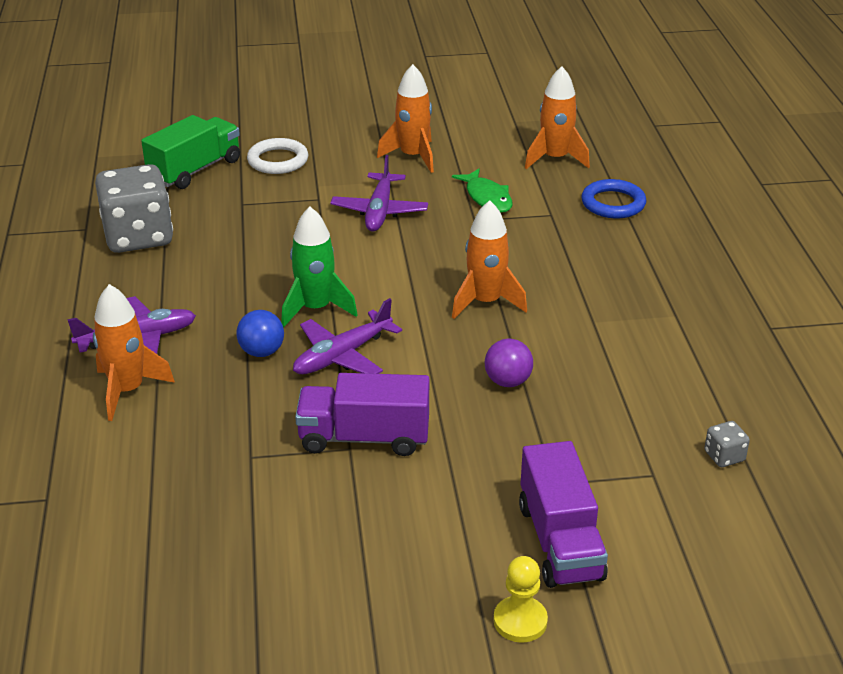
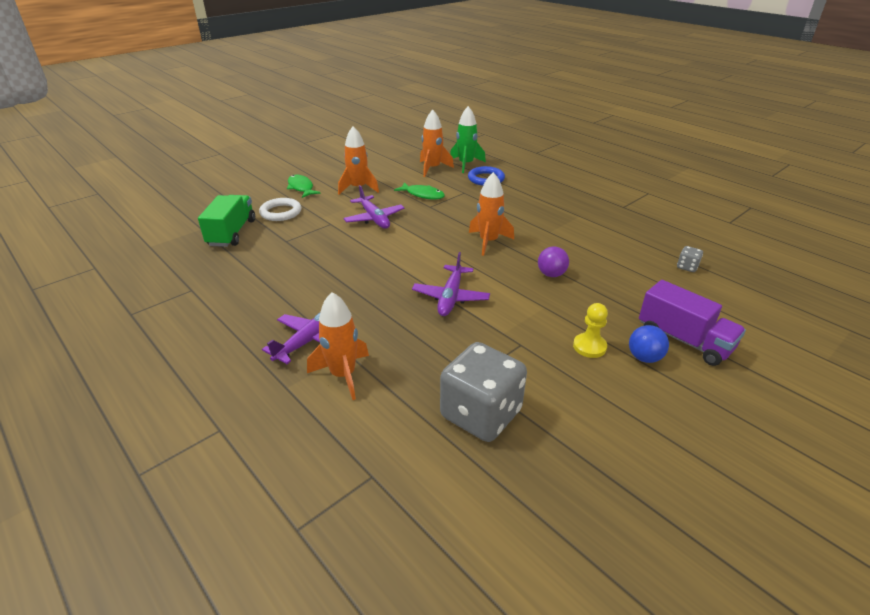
camera: 35 degrees left, 0 degrees up
grey dice [95,164,173,253] -> grey dice moved to [440,342,527,442]
blue ball [236,310,284,357] -> blue ball moved to [629,325,669,363]
green rocket [281,207,358,328] -> green rocket moved to [450,106,486,173]
purple truck [295,373,429,456] -> none
yellow pawn [494,556,548,643] -> yellow pawn moved to [573,303,608,358]
none -> green fish [287,175,321,198]

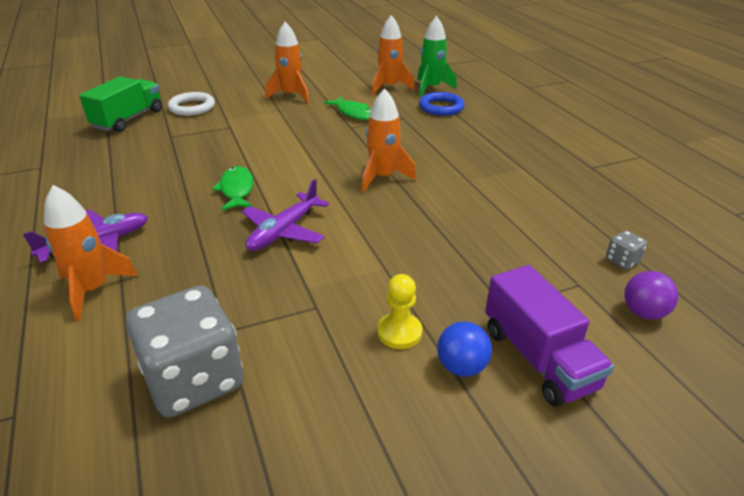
camera: 20 degrees right, 0 degrees up
green fish [287,175,321,198] -> green fish moved to [212,166,253,211]
purple plane [343,185,405,229] -> none
purple ball [538,246,569,277] -> purple ball moved to [624,271,678,320]

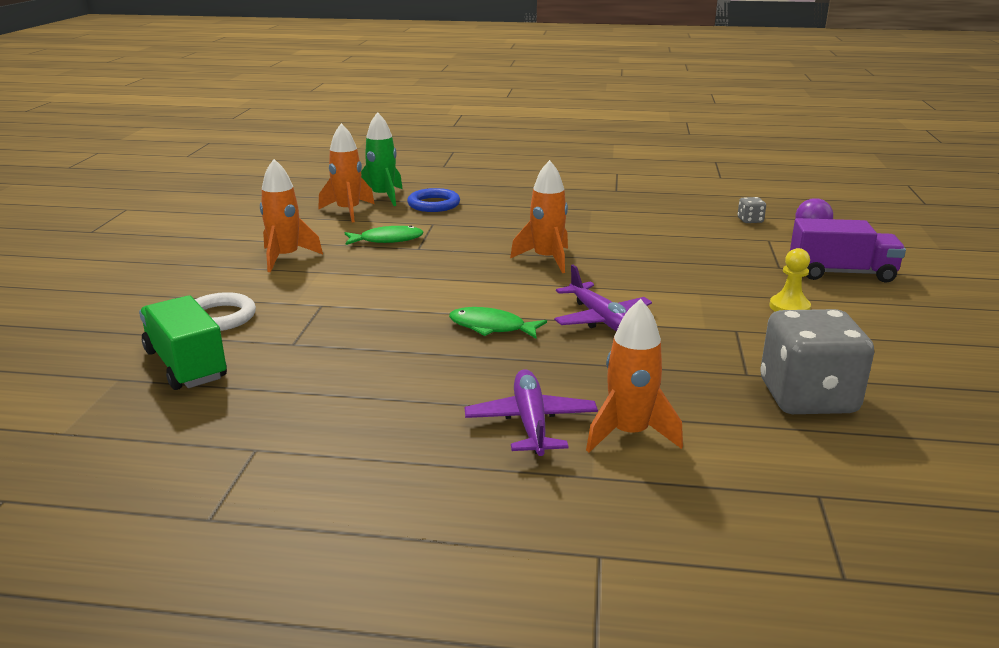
camera: 60 degrees left, 10 degrees down
blue ball [437,322,492,377] -> none

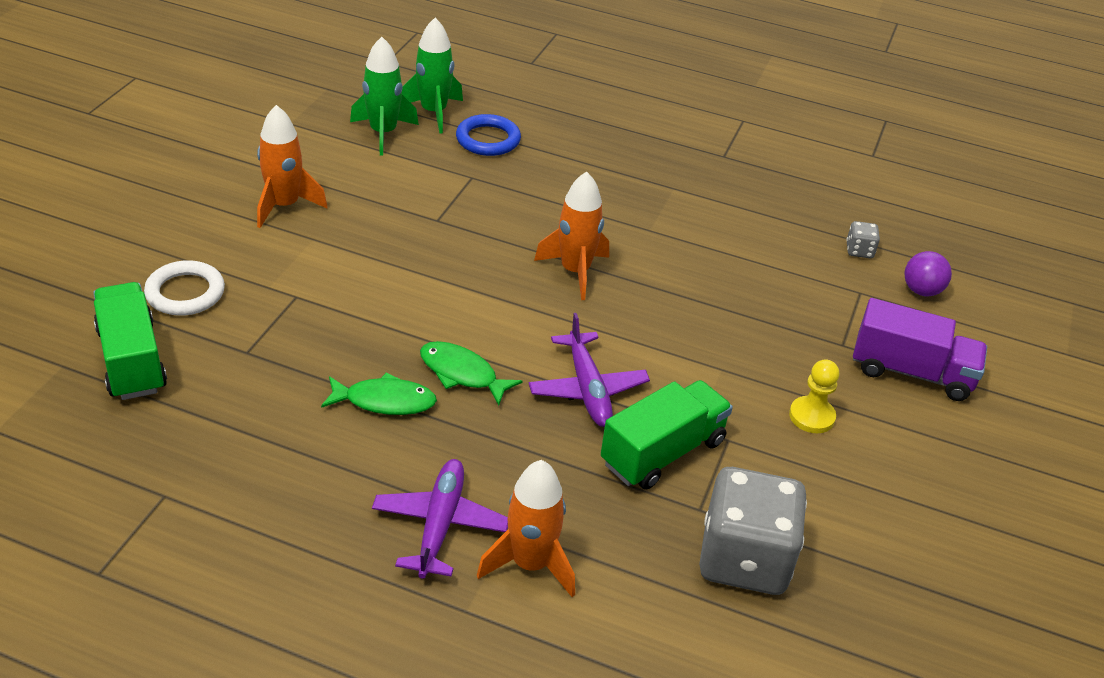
camera: 10 degrees right, 15 degrees up
orange rocket [318,123,375,222] -> green rocket [350,37,419,156]
green fish [345,225,423,245] -> green fish moved to [321,372,437,415]
none -> green truck [601,380,733,489]

